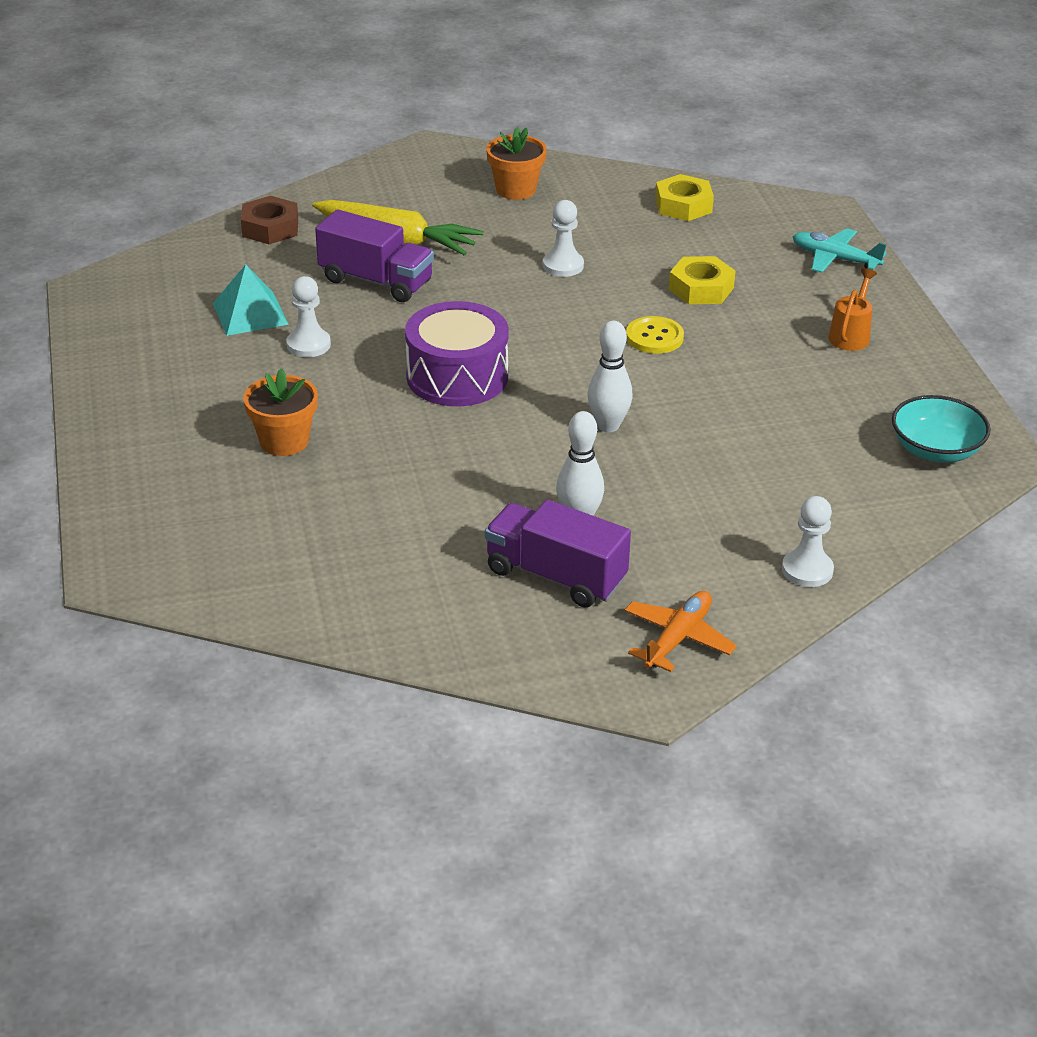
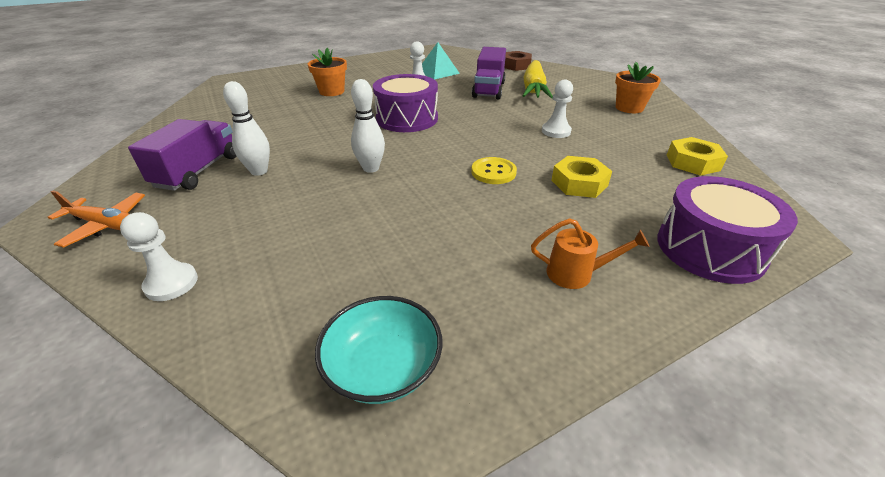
camera: 75 degrees right, 0 degrees up
turquoise plane [793,228,887,273] -> purple drum [657,176,798,284]

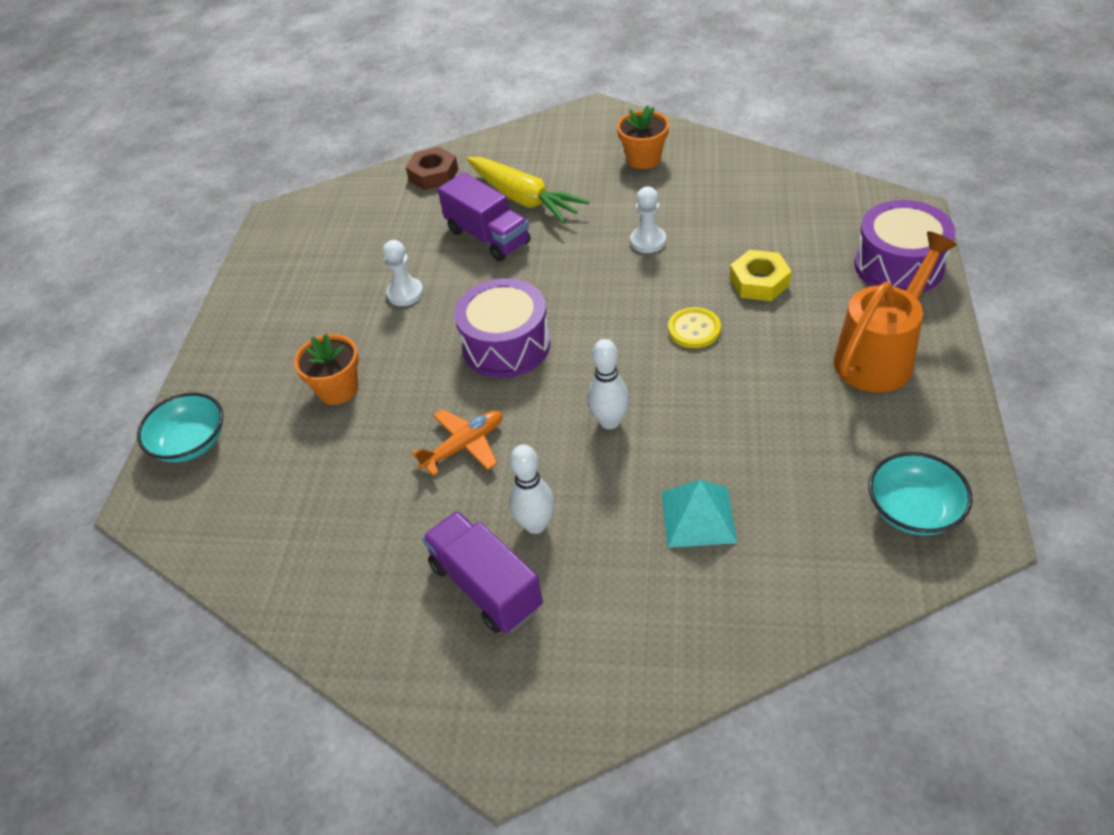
camera: 50 degrees left, 10 degrees up
orange plane [47,190,145,248] -> orange plane moved to [412,409,503,476]
white pawn [120,212,198,301] -> none
turquoise pyramid [422,42,460,80] -> turquoise pyramid moved to [661,480,737,548]
orange watering can [531,218,650,289] -> orange watering can [834,231,957,392], size x1.96
yellow nut [667,137,728,176] -> none
none -> turquoise bowl [137,393,223,462]

